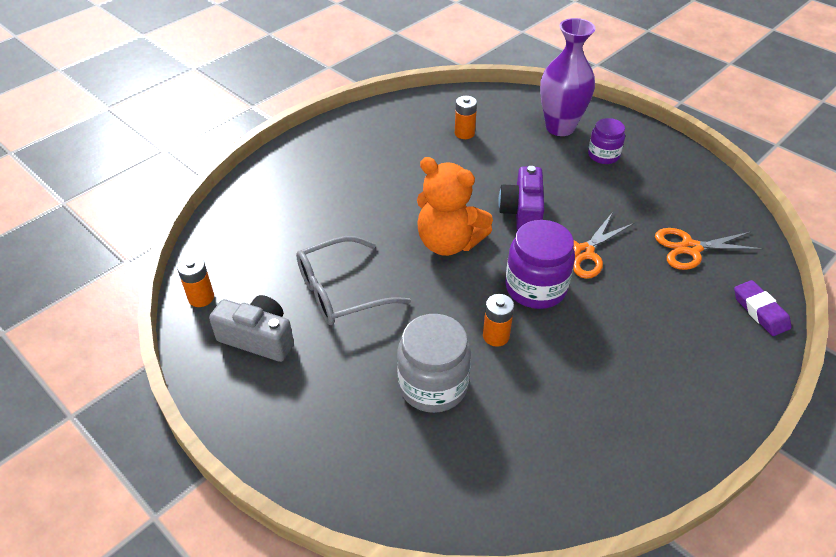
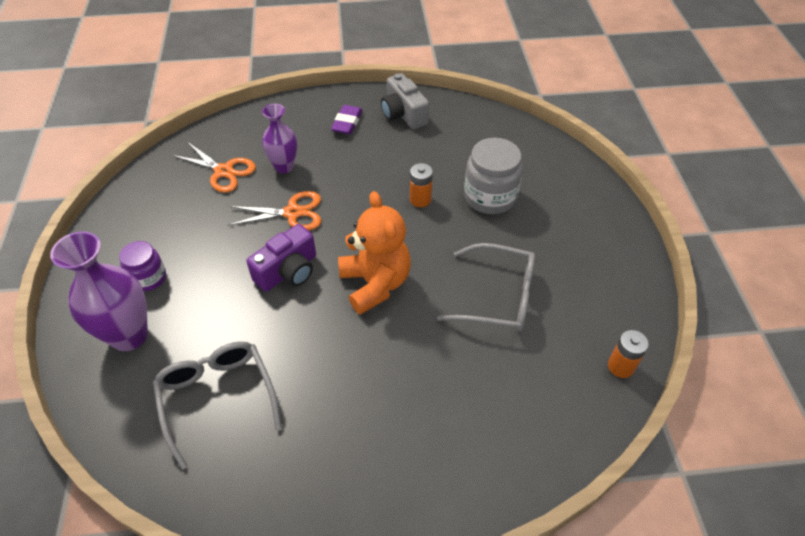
camera: 140 degrees left, 5 degrees up
grey camera [209,295,294,362] -> grey camera moved to [381,73,429,129]
orange battery [455,96,477,139] -> grey glasses [153,341,282,469]
purple jar [505,220,575,309] -> none
purple eraser [734,280,791,336] -> purple eraser moved to [331,105,363,134]
none -> purple vase [262,104,297,173]

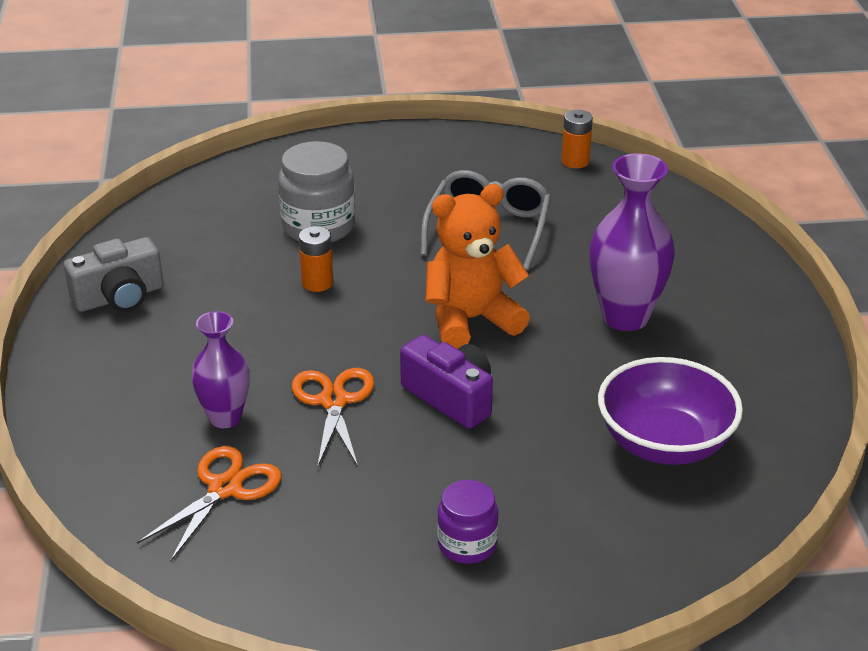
camera: 90 degrees left, 15 degrees down
purple vase [50,231,148,351] -> purple vase moved to [589,153,675,331]
grey glasses [153,341,282,469] -> purple bowl [598,357,743,465]
purple eraser [331,105,363,134] -> none

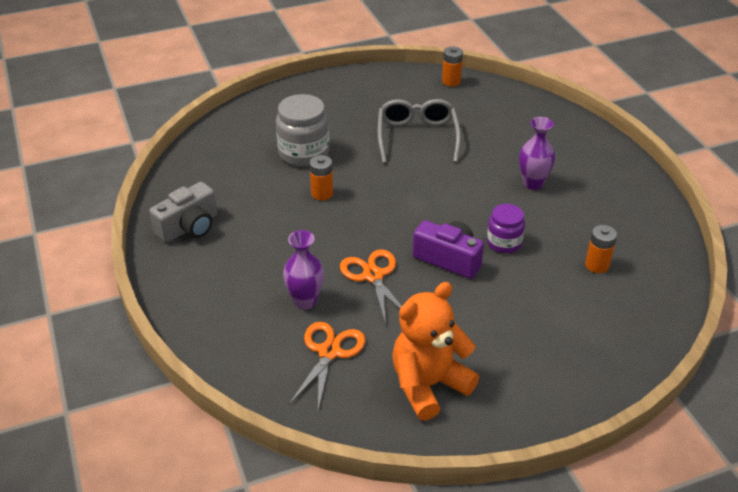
camera: 15 degrees left, 5 degrees up
orange teddy bear [426,184,530,349] -> orange teddy bear moved to [392,282,479,421]
purple jar [437,480,498,564] -> purple jar moved to [487,204,525,253]
purple vase [589,153,675,331] -> purple vase [519,117,555,190], size x0.63
purple bowl [598,357,743,465] -> orange battery [585,225,617,273]

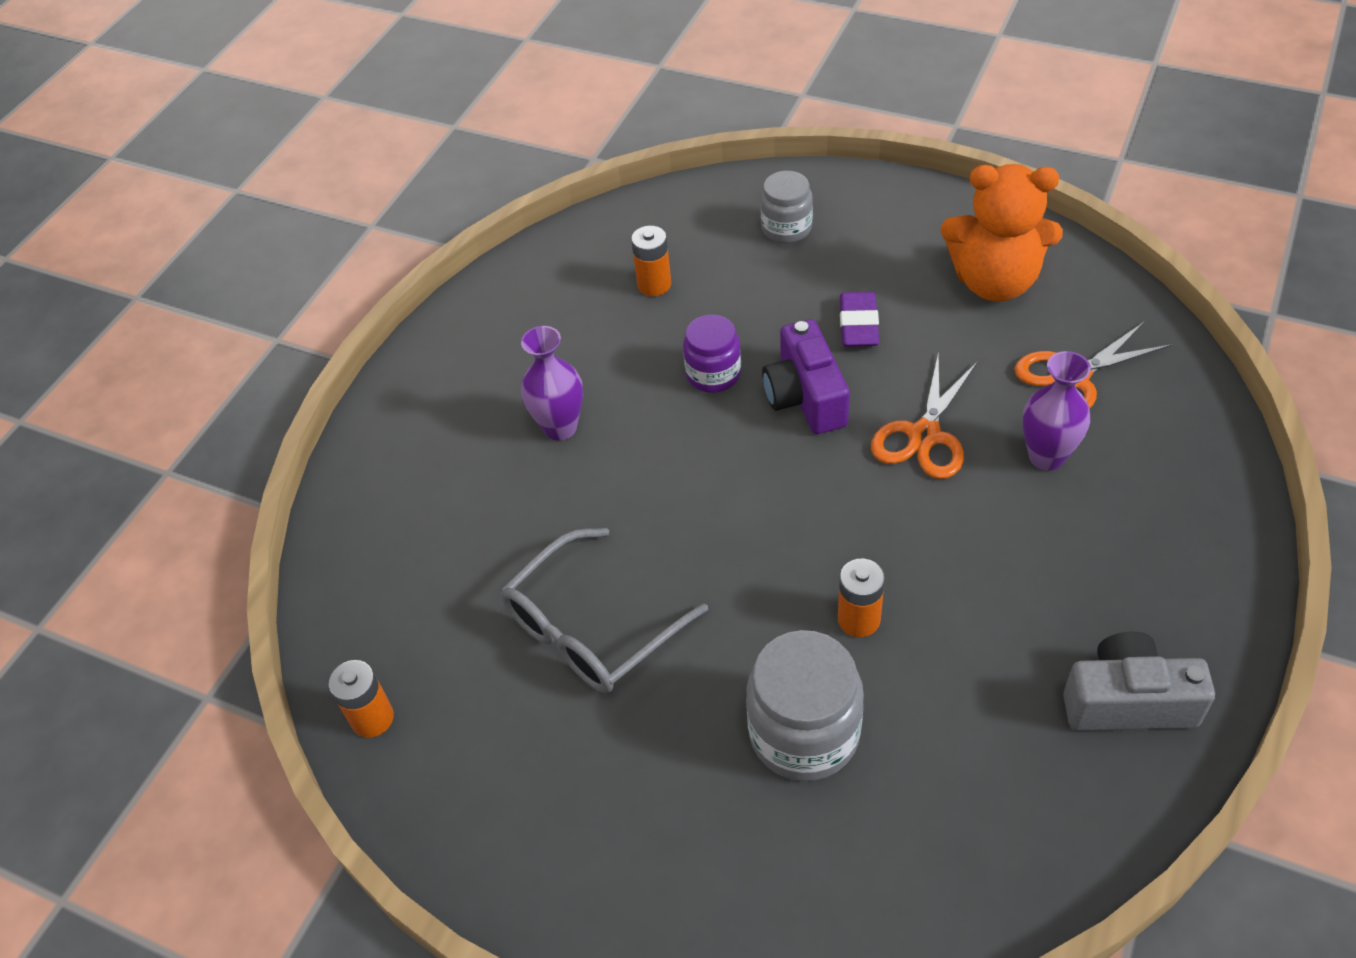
camera: 130 degrees left, 10 degrees up
none -> grey jar [760,171,813,243]
none -> purple eraser [840,292,879,347]

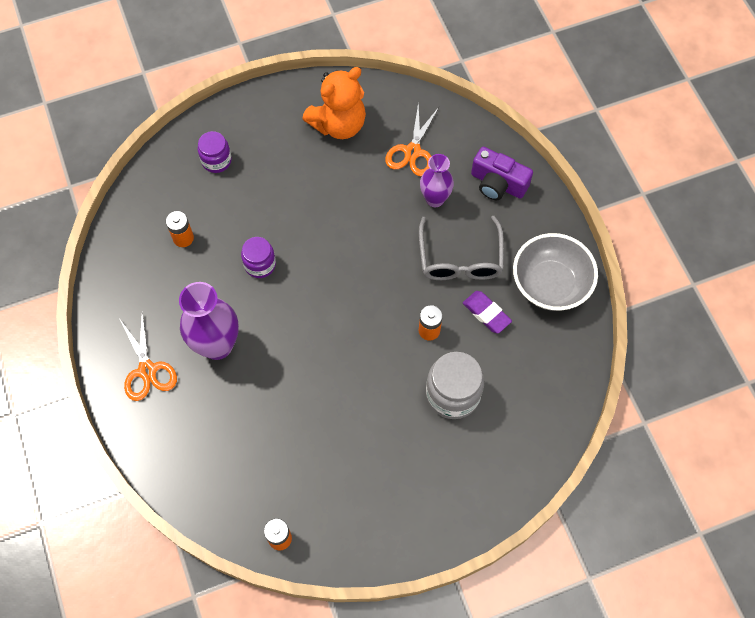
camera: 50 degrees left, 15 degrees up
grey glasses [501,528,708,693] -> grey glasses moved to [419,216,504,280]
purple vase [521,326,583,441] -> purple vase [179,282,239,360], size x1.58
grey jar [760,171,813,243] -> purple jar [198,131,232,173]
purple camera [762,319,850,434] -> purple camera moved to [471,147,533,200]
purple eraser [840,292,879,347] -> purple eraser moved to [463,291,512,333]
orange scissors [871,355,978,479] -> orange scissors moved to [120,313,177,401]
grey camera [1063,632,1215,730] -> grey bowl [513,233,598,311]

